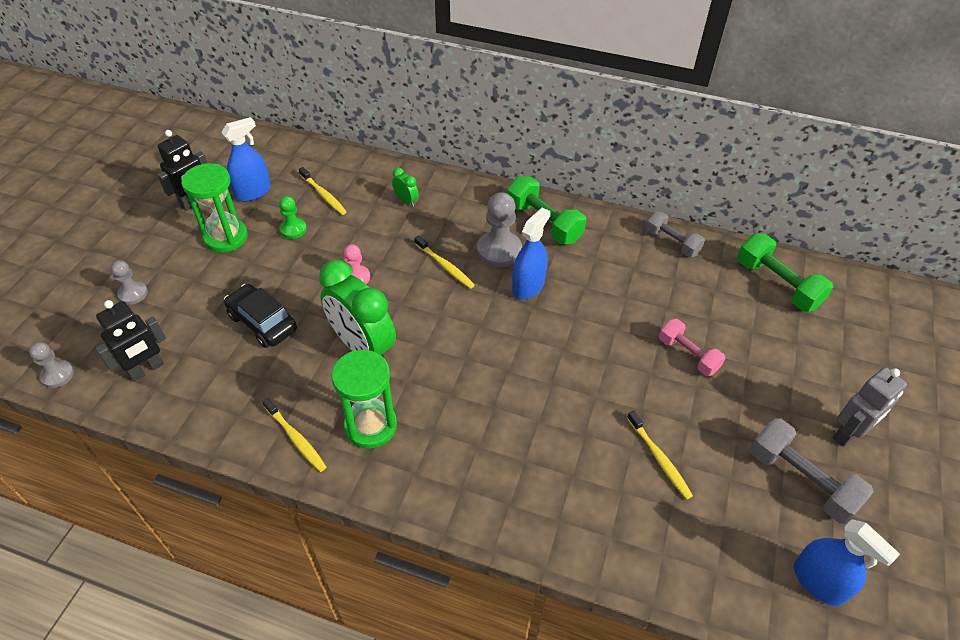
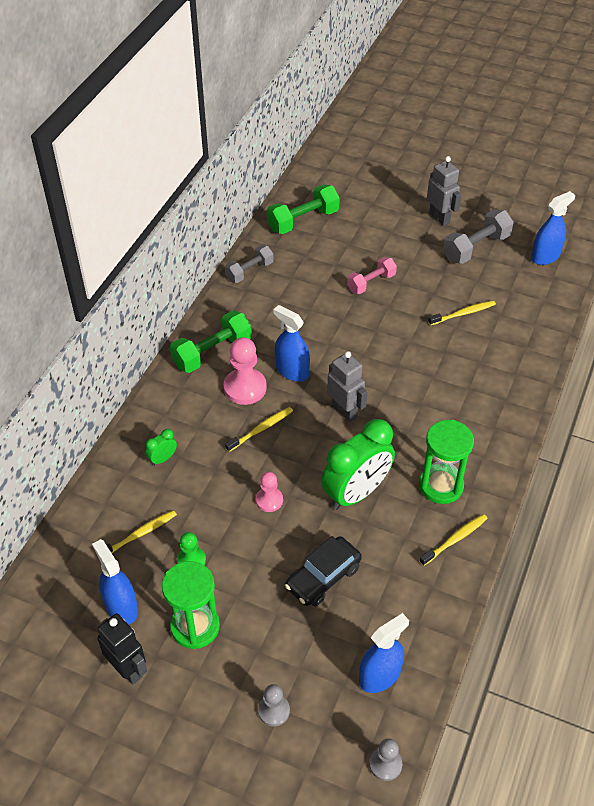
camera: 85 degrees left, 0 degrees up
black robot [95,300,166,382] -> blue spray bottle [359,613,409,693]
grey pawn [477,192,522,267] -> pink pawn [224,337,267,405]
none -> grey robot [327,351,367,422]

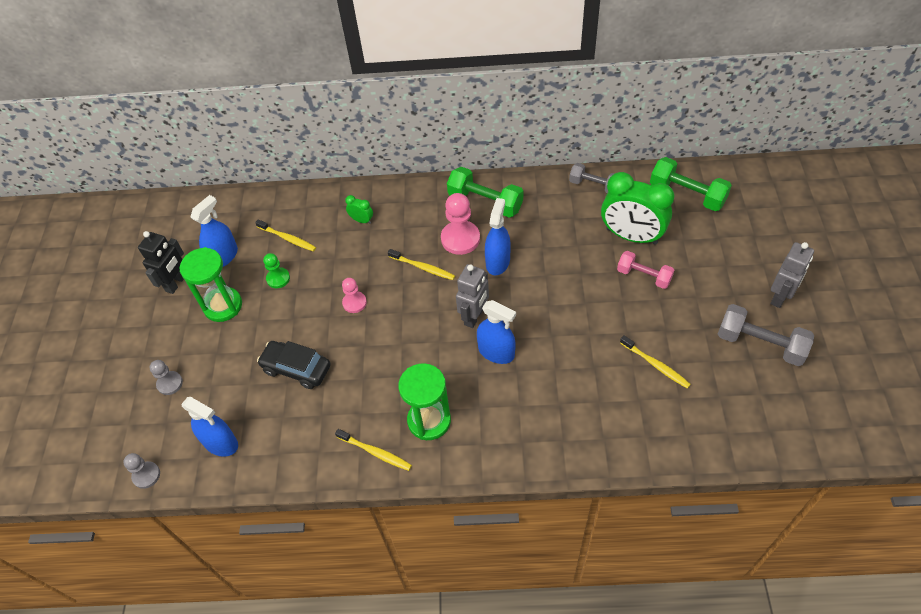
camera: 70 degrees right, 5 degrees up
green clock [321,419,395,510] -> green clock moved to [601,172,675,245]
blue spray bottle [531,191,575,265] -> blue spray bottle moved to [477,300,516,364]

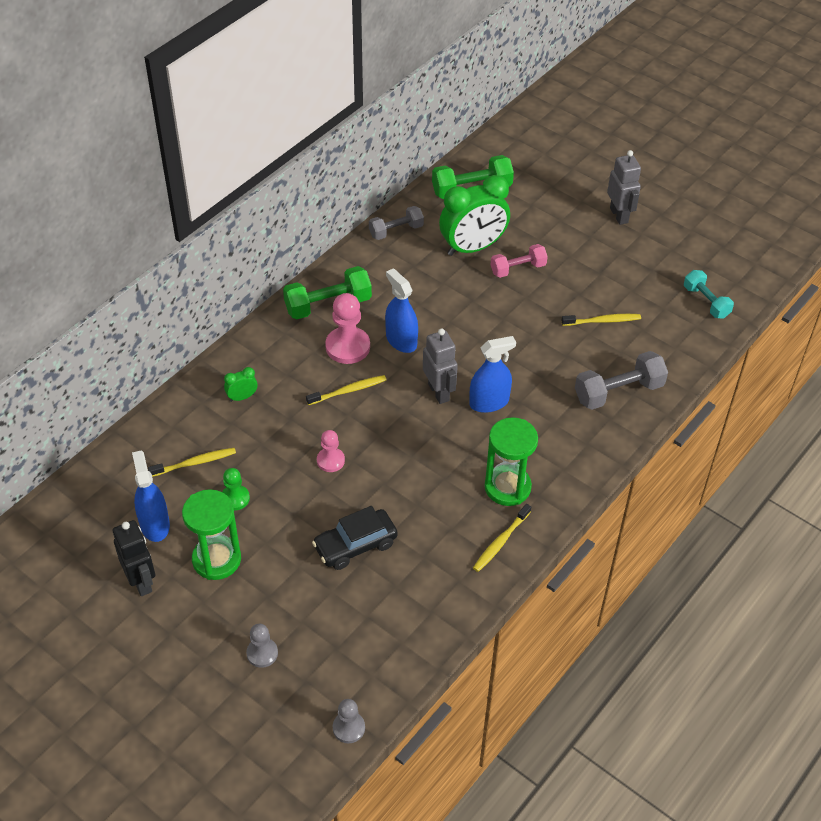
camera: 55 degrees left, 5 degrees down
blue spray bottle [181,397,238,457] -> none
yellow toothbrush [335,429,412,471] -> yellow toothbrush turned 150 degrees clockwise [473,504,531,572]
grey dumbbell [718,304,814,366] -> grey dumbbell moved to [575,351,668,410]
none -> turquoise dumbbell [684,270,734,319]

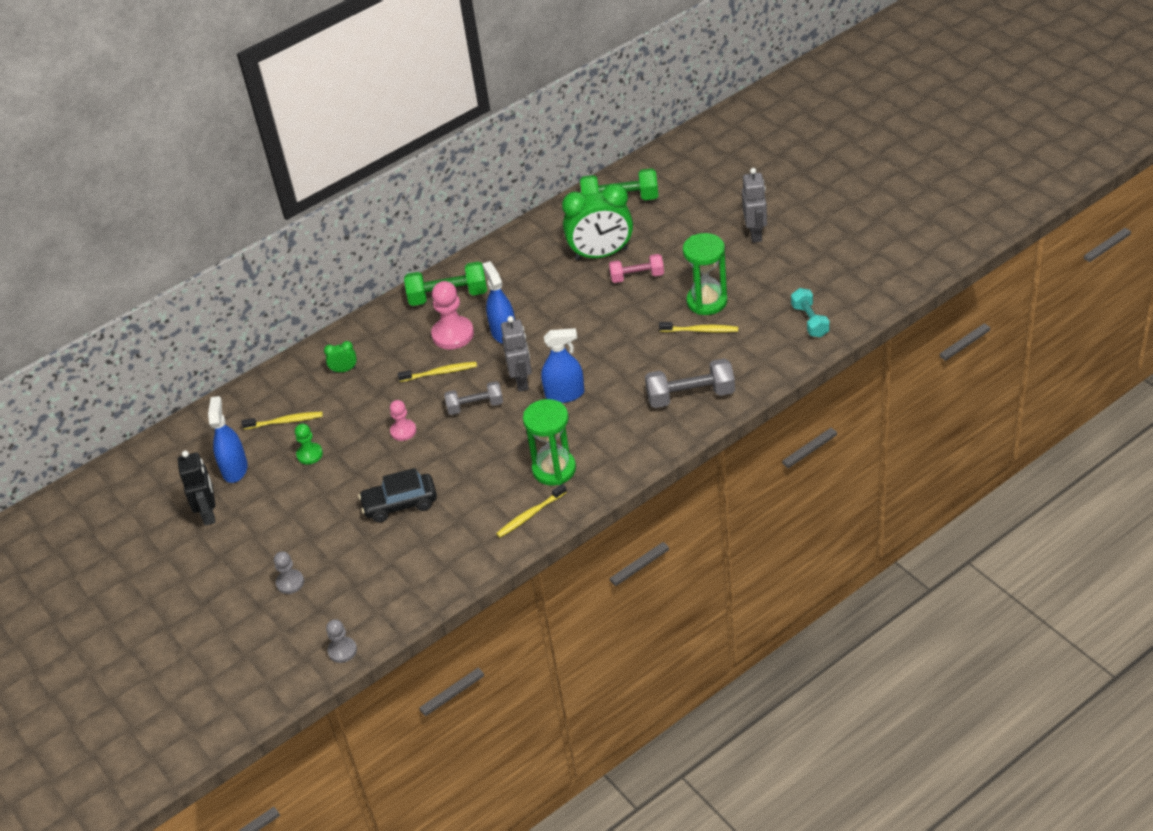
camera: 20 degrees right, 5 degrees down
green hourglass [182,489,241,580] -> green hourglass moved to [683,233,727,315]
grey dumbbell [369,206,424,240] -> grey dumbbell moved to [444,381,503,415]

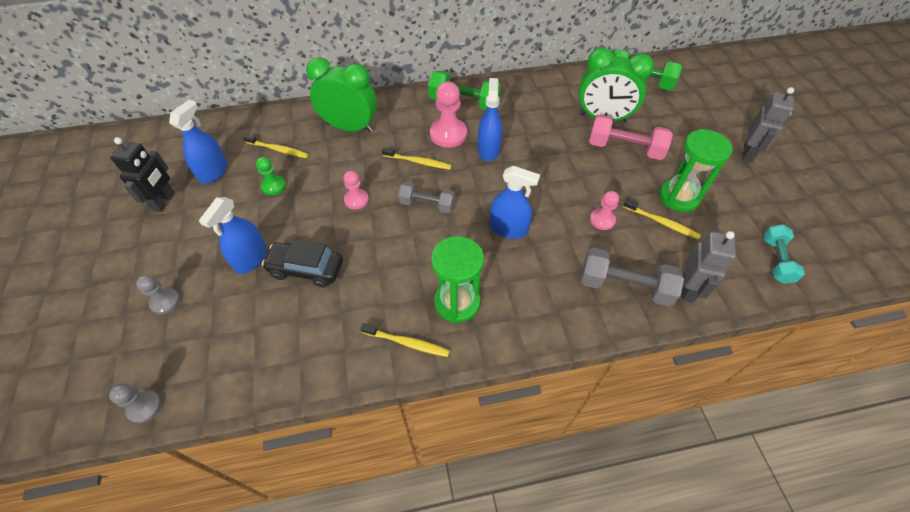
camera: 20 degrees right, 10 degrees up
green clock [324,341,357,373] -> green clock [306,57,377,133], size x2.36
yellow toothbrush [496,484,567,538] -> yellow toothbrush turned 150 degrees counterclockwise [360,323,450,357]
grey robot [501,316,532,392] -> grey robot moved to [682,231,736,303]
pink dumbbell [609,254,664,283] -> pink dumbbell [589,115,673,160], size x1.51
none -> blue spray bottle [199,197,267,274]
none -> pink pawn [590,191,619,230]

